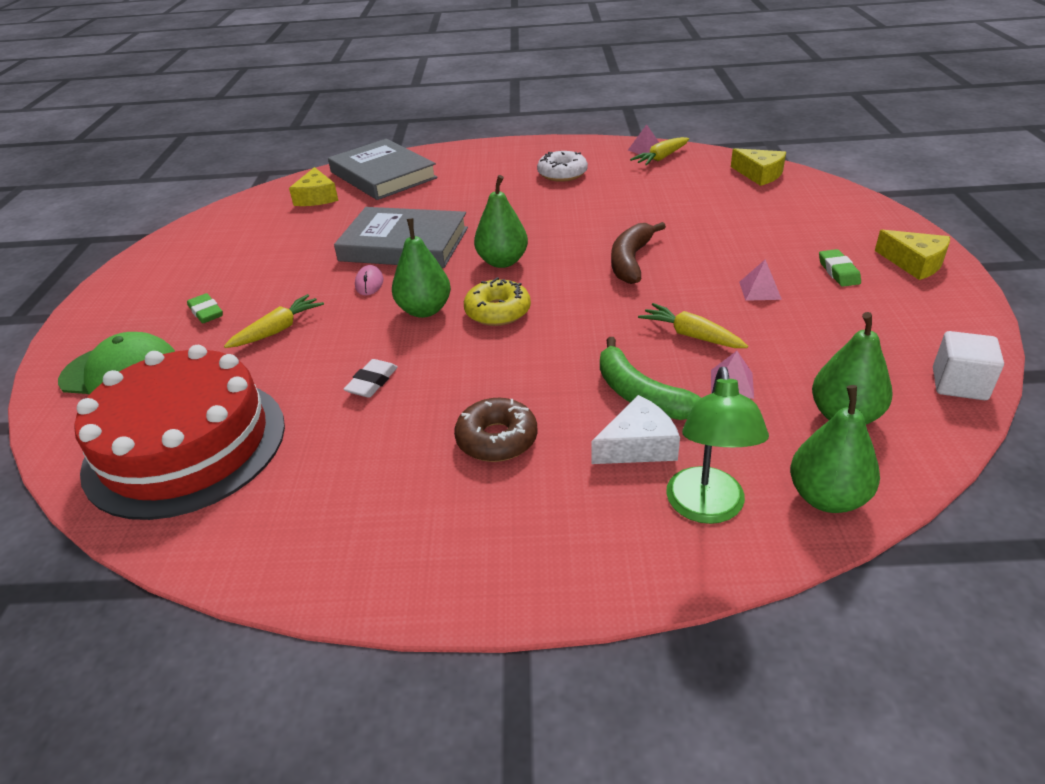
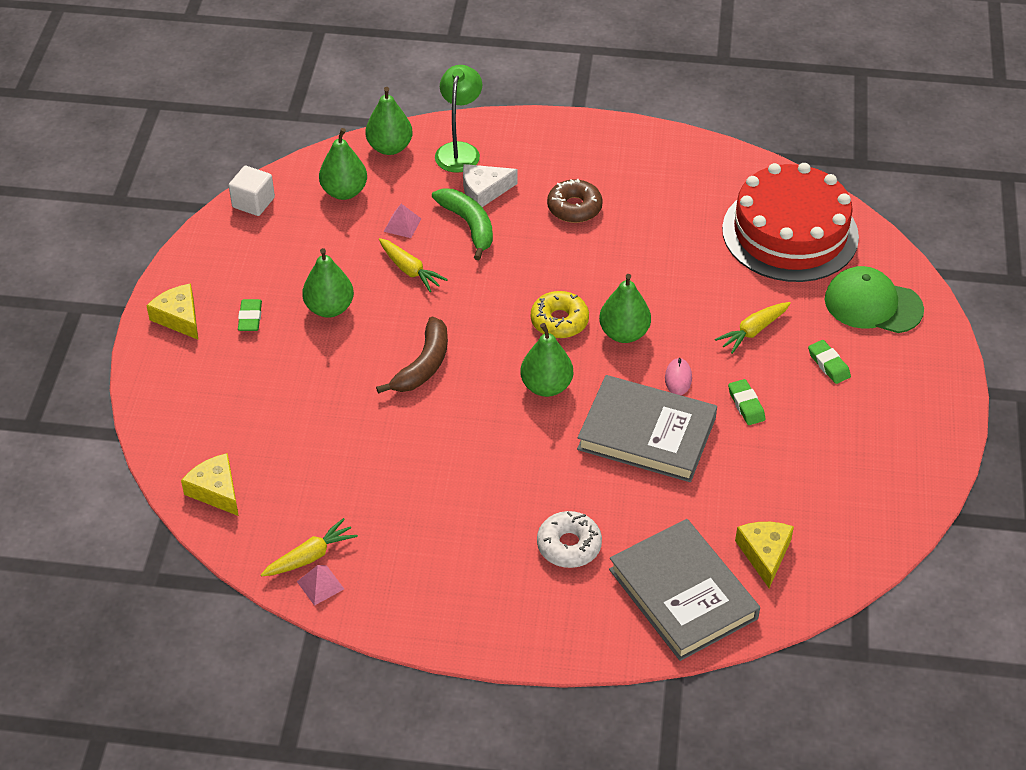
camera: 175 degrees left, 10 degrees up
white eraser [344,359,398,398] -> none
white donut [537,151,588,182] -> white donut moved to [537,511,602,568]
pink pyramid [739,259,782,301] -> green pear [302,248,354,318]
none -> green eraser [728,379,766,425]

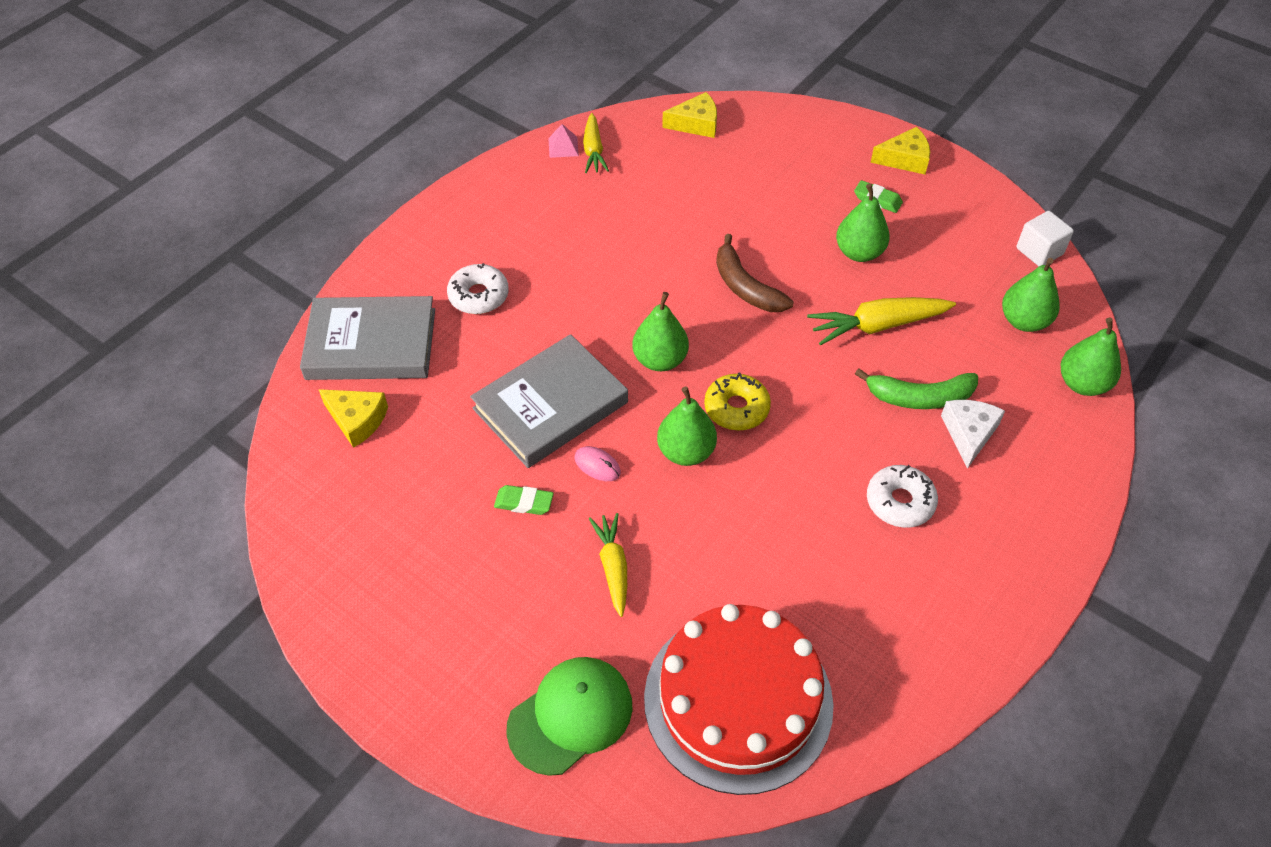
camera: 120 degrees right, 5 degrees up
yellow carrot [379,238,448,292] -> yellow carrot [807,297,956,346], size x1.51
pink pyramid [384,204,421,238] -> none
green lamp [435,65,482,173] -> none
brown donut [547,179,603,223] -> white donut [867,465,938,528]
green eraser [808,340,851,384] -> none

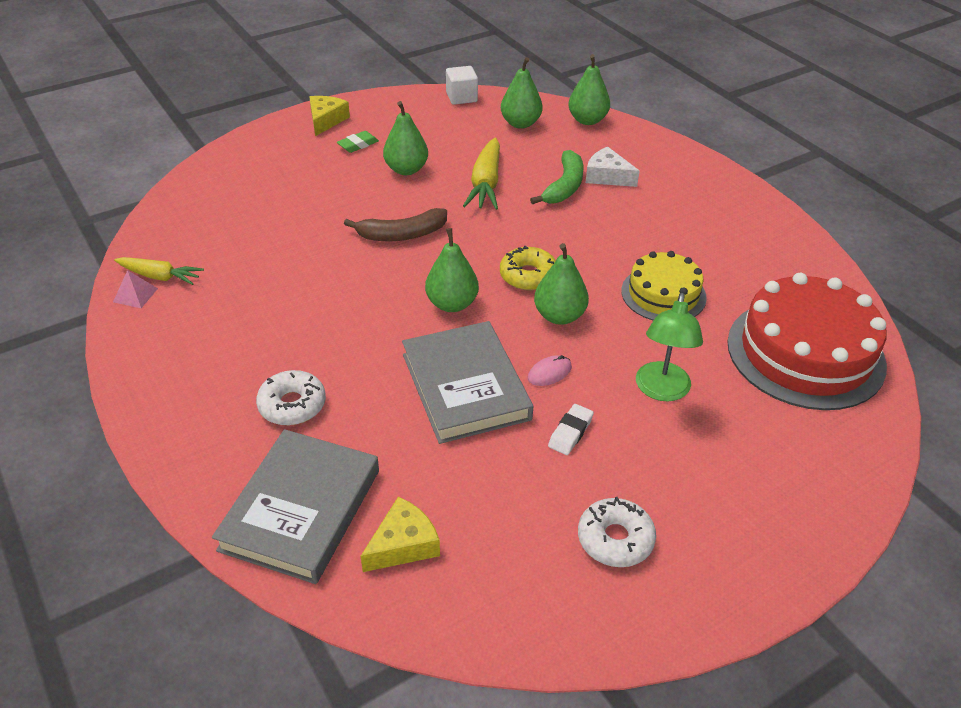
camera: 70 degrees left, 10 degrees down
green eraser [494,485,554,515] -> white eraser [548,404,594,455]
green cap [506,657,633,776] -> none
yellow carrot [589,513,627,617] -> green lamp [636,293,703,401]
yellow cheese [662,92,717,138] -> none
white donut [867,465,938,528] -> white donut moved to [578,497,656,567]
none -> yellow cake [621,251,707,321]

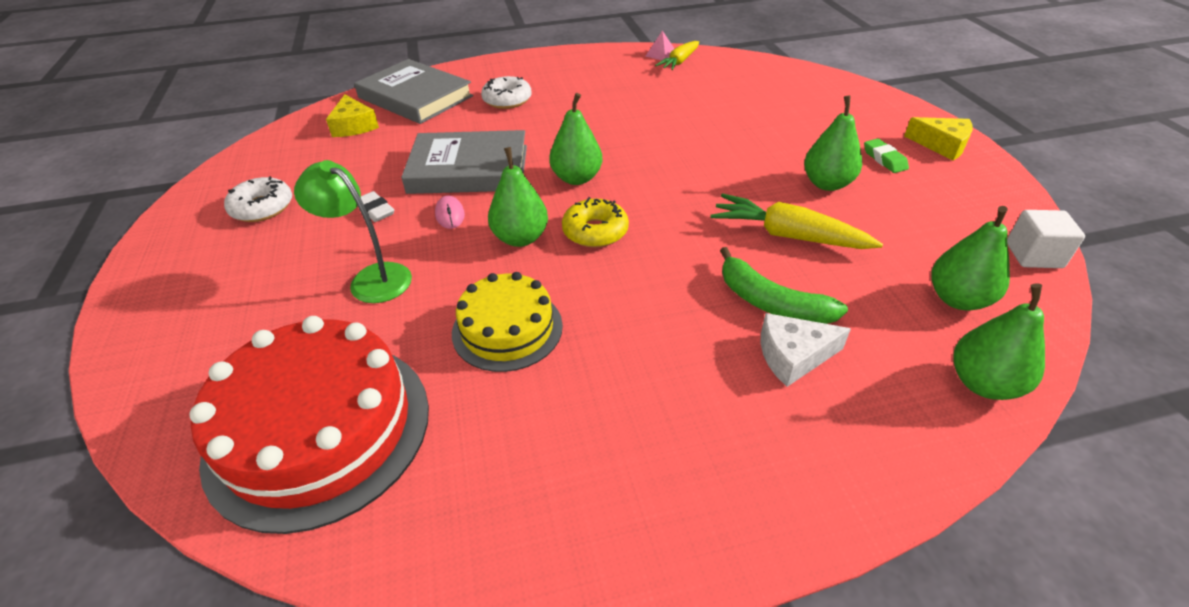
camera: 110 degrees right, 0 degrees up
brown banana [344,208,447,242] -> none
white cheese [586,147,639,187] -> white cheese turned 150 degrees counterclockwise [761,313,851,387]

